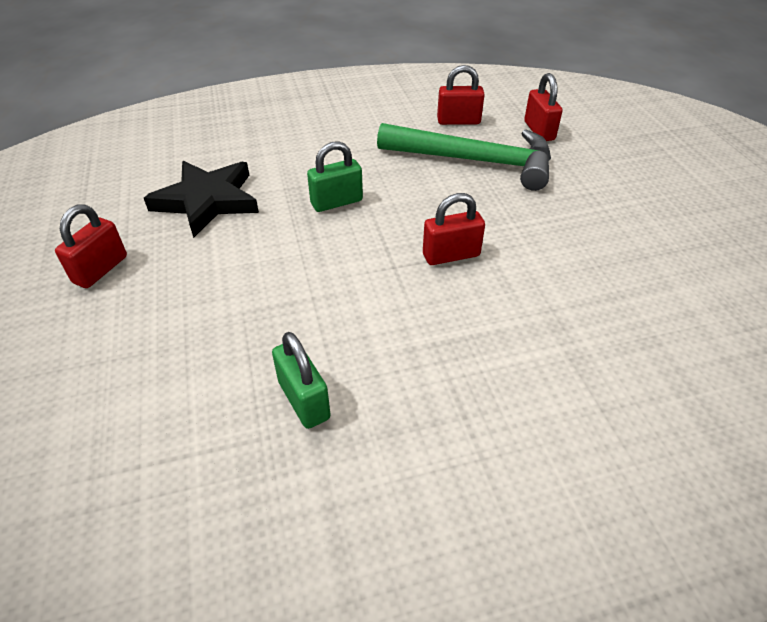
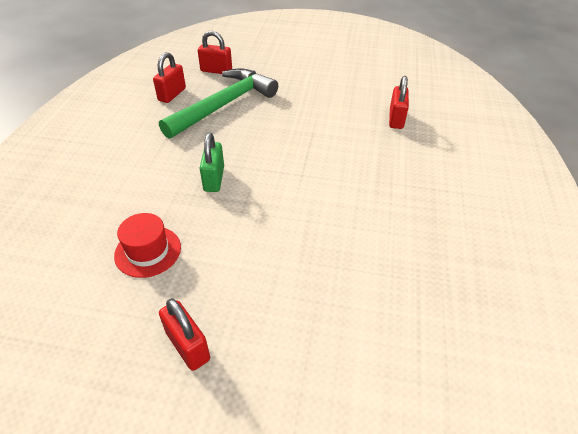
camera: 65 degrees left, 0 degrees up
black star [144,161,259,238] -> red hat [114,213,181,278]
green padlock [272,332,331,429] -> none
red padlock [423,193,485,265] -> red padlock moved to [389,76,409,129]

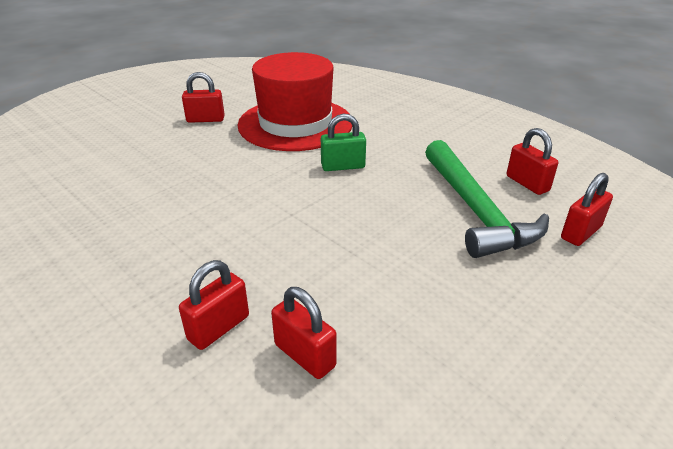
camera: 125 degrees right, 10 degrees down
red hat [114,213,181,278] -> red hat [237,52,352,151], size x2.22
green padlock [200,132,224,192] -> green padlock turned 45 degrees counterclockwise [321,114,366,171]
none -> red padlock [179,260,249,350]

